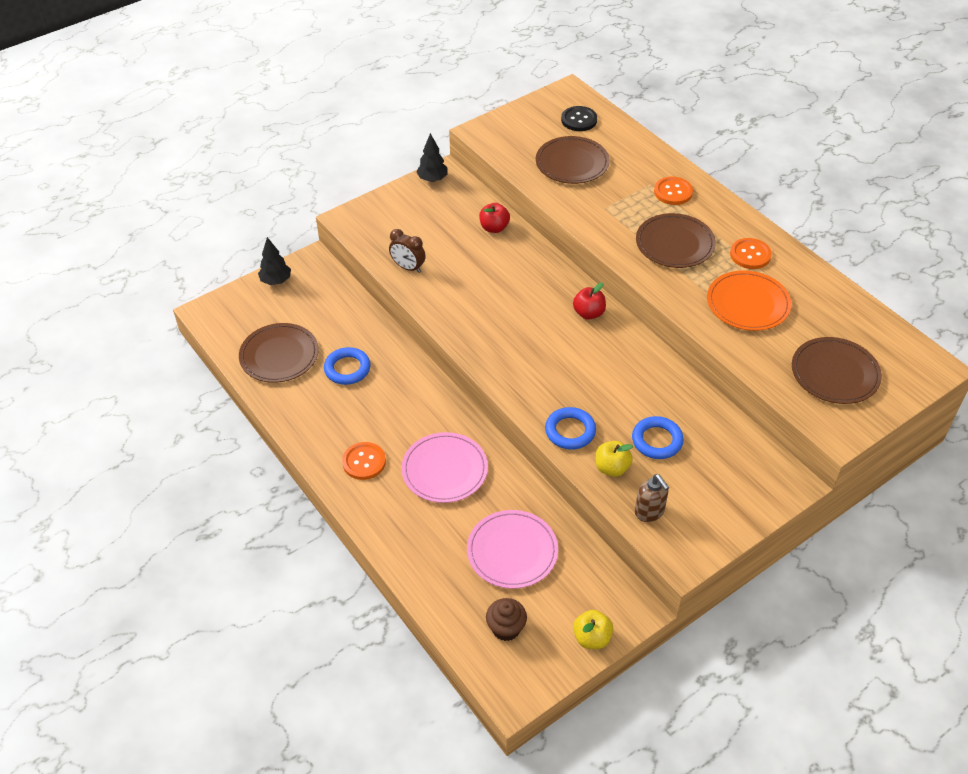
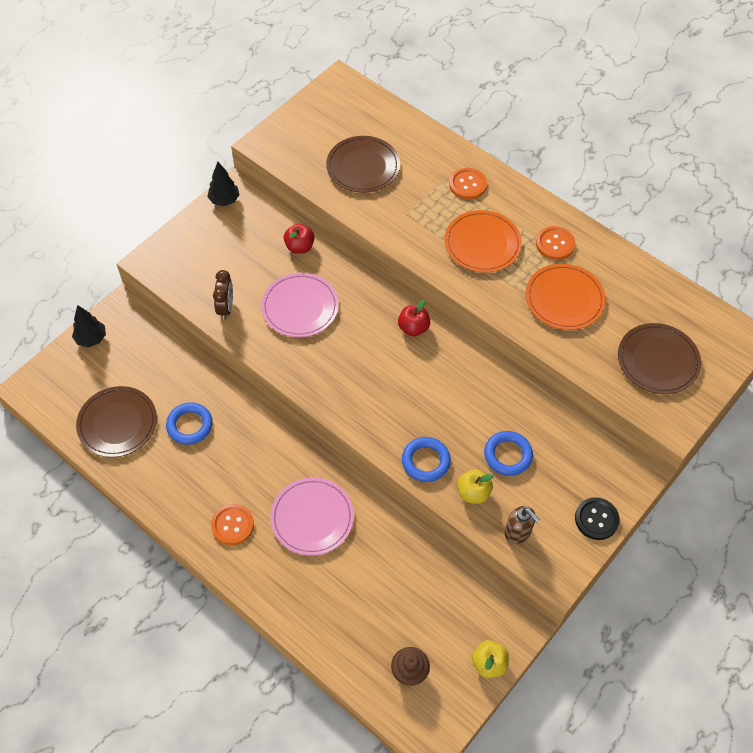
camera: 15 degrees left, 10 degrees up
brown clock [389,229,426,273] -> brown clock turned 105 degrees counterclockwise [213,270,233,320]
pink plate [467,510,558,589] -> pink plate moved to [261,273,339,337]
black button [561,106,597,131] -> black button moved to [575,497,620,540]
brown plate [636,213,716,268] -> orange plate [444,210,522,273]

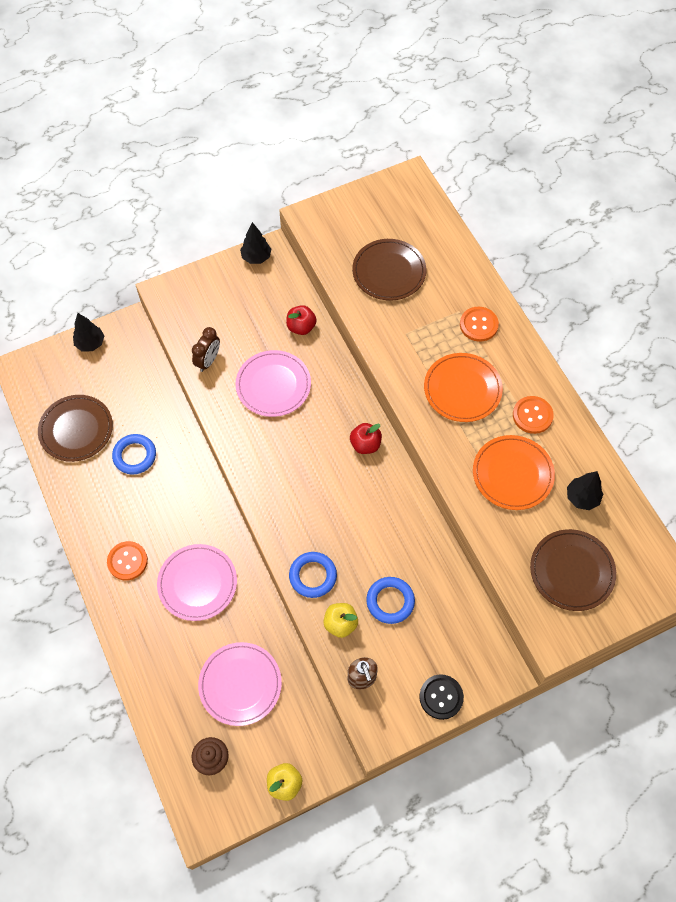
camera: 25 degrees right, 5 degrees up
none -> pink plate [198,642,282,726]
none -> black tree [567,471,603,510]

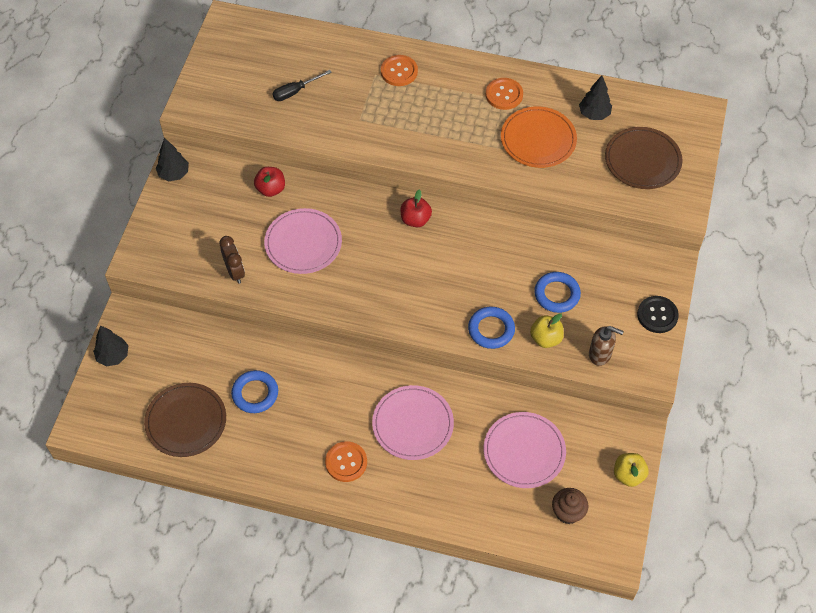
camera: 50 degrees left, 5 degrees down
brown plate [352,239,426,301] -> black screwdriver [272,70,332,101]
orange plate [424,353,503,422] -> none

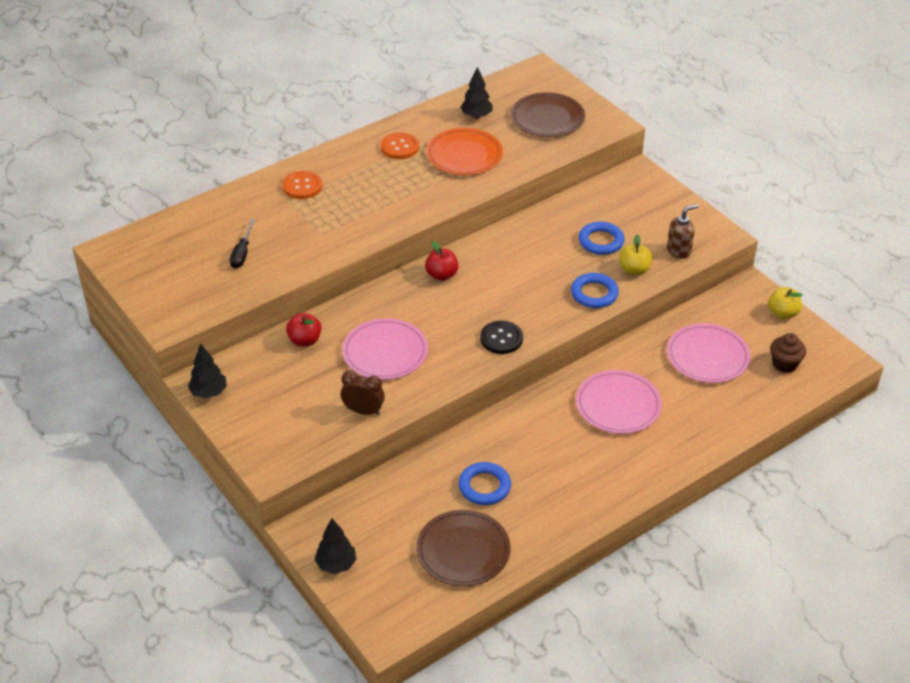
camera: 50 degrees left, 15 degrees down
orange button [325,441,367,482] -> none
black button [637,296,679,333] -> black button moved to [480,320,523,354]

